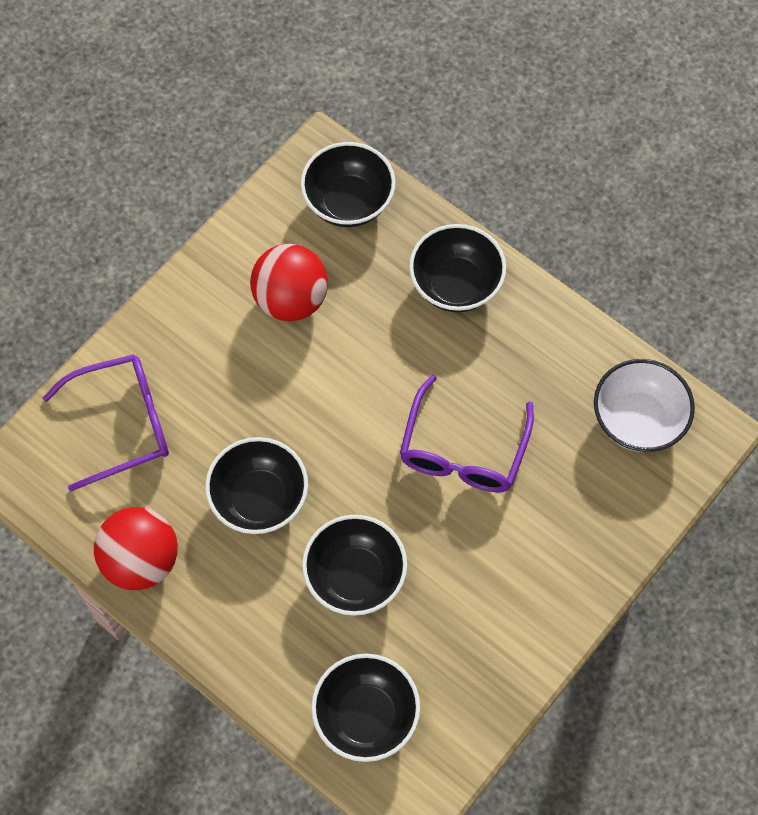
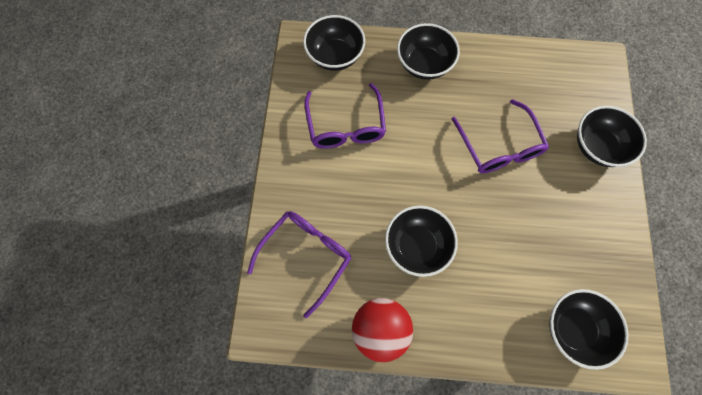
camera: 35 degrees left, 5 degrees up
red ball [250,244,328,321] -> purple glasses [305,83,386,149]
black bowl [302,515,407,616] -> black bowl moved to [577,106,647,167]
white bowl [594,359,695,452] -> none

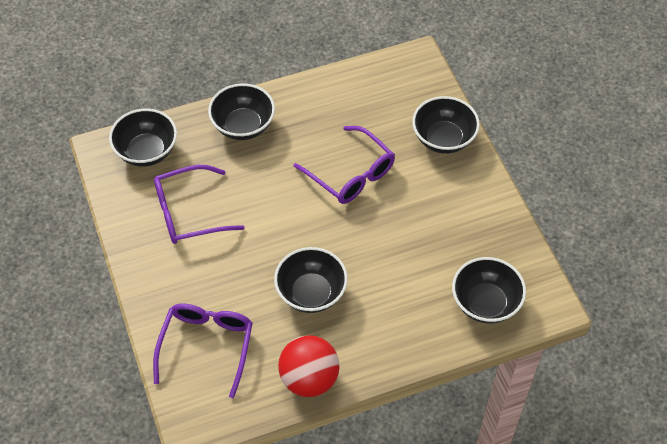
camera: 25 degrees left, 15 degrees down
purple glasses [305,83,386,149] -> purple glasses turned 105 degrees clockwise [154,165,245,244]

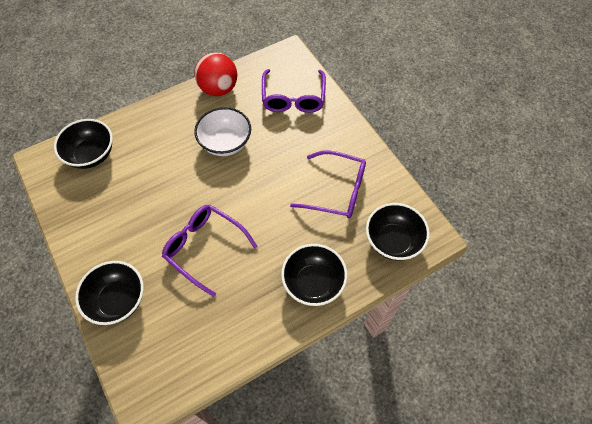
camera: 170 degrees right, 5 degrees up
purple glasses [154,165,245,244] -> purple glasses turned 45 degrees clockwise [290,150,366,219]
black bowl [274,247,348,313] -> white bowl [194,107,251,156]

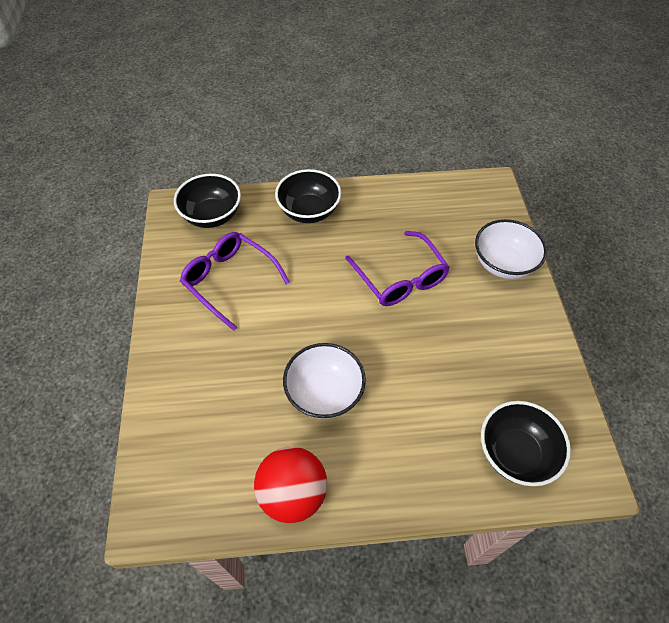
camera: 155 degrees left, 5 degrees down
black bowl [75,261,144,325] -> white bowl [475,219,547,279]
purple glasses [262,69,326,113] -> none

